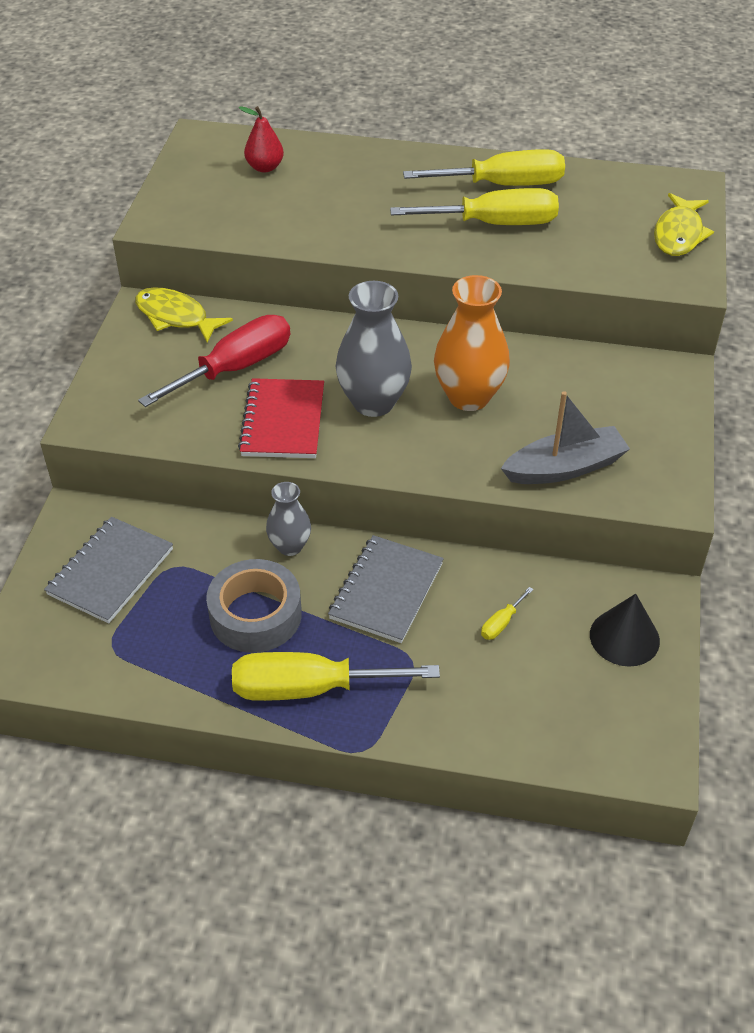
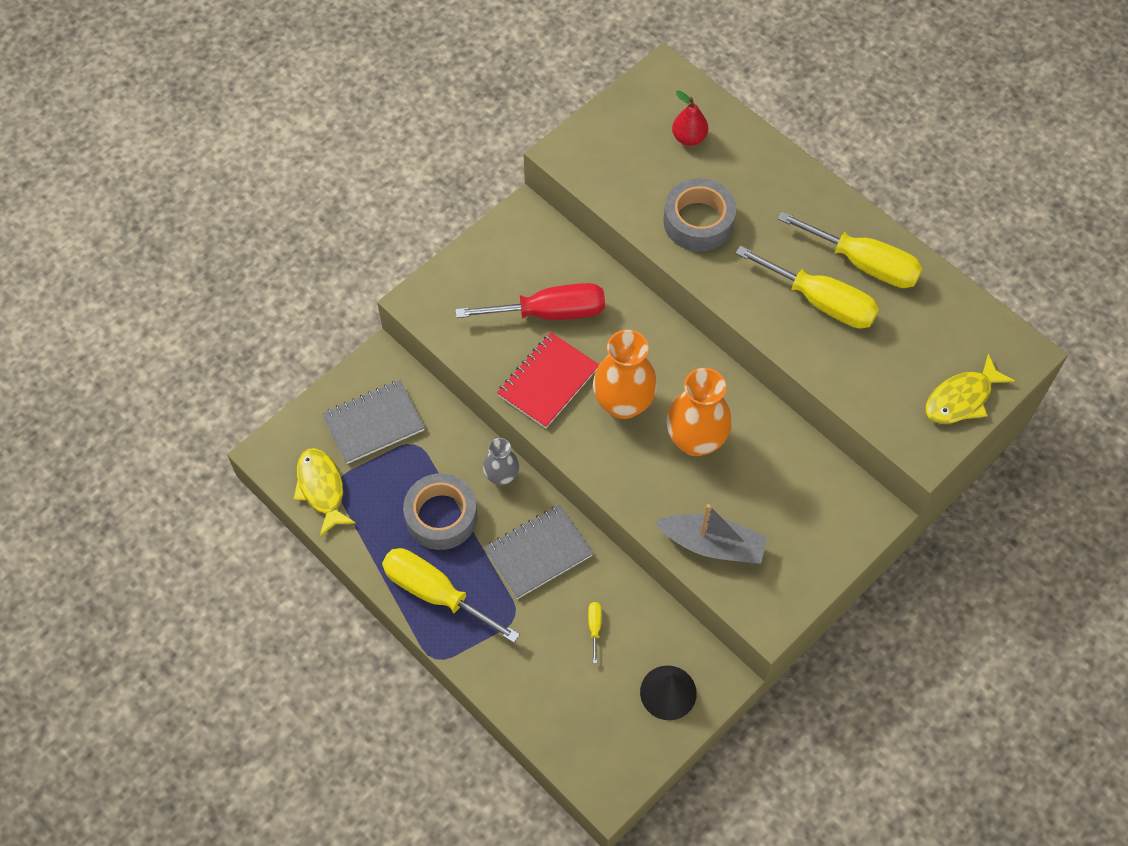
camera: 35 degrees right, 15 degrees up
yellow fish [135,287,233,343] -> yellow fish moved to [294,448,356,536]
grey vase [336,281,412,417] -> orange vase [593,329,657,419]
yellow screwdriver [481,587,534,640] -> yellow screwdriver turned 105 degrees clockwise [588,602,602,664]
none -> grey tape [664,178,736,251]

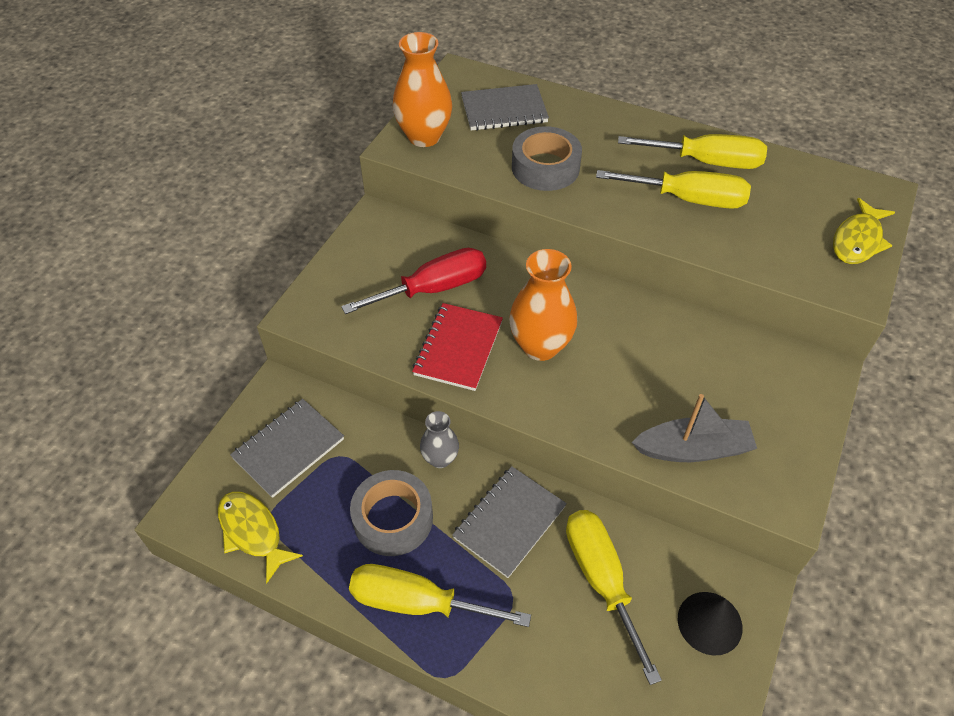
camera: 20 degrees left, 10 degrees down
yellow screwdriver [588,602,602,664] -> yellow screwdriver [566,510,662,685], size x2.49
orange vase [666,368,732,456] -> orange vase moved to [393,32,452,147]
red pear [672,90,708,146] -> grey notebook [461,84,549,131]

